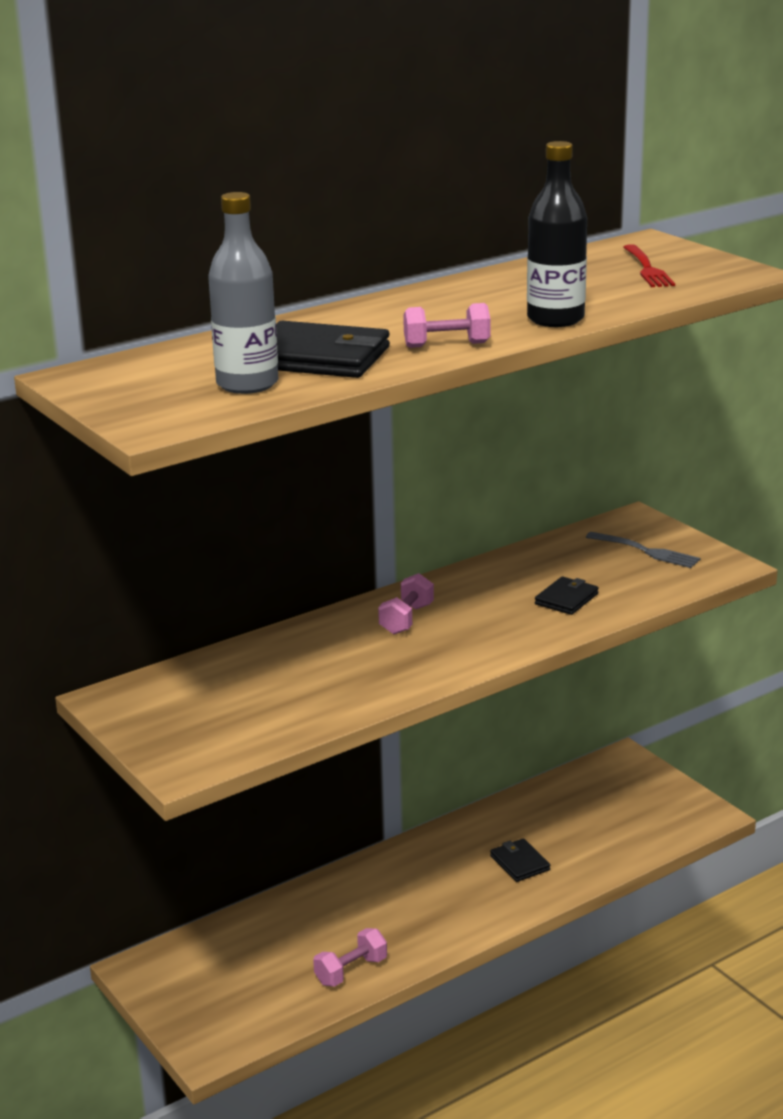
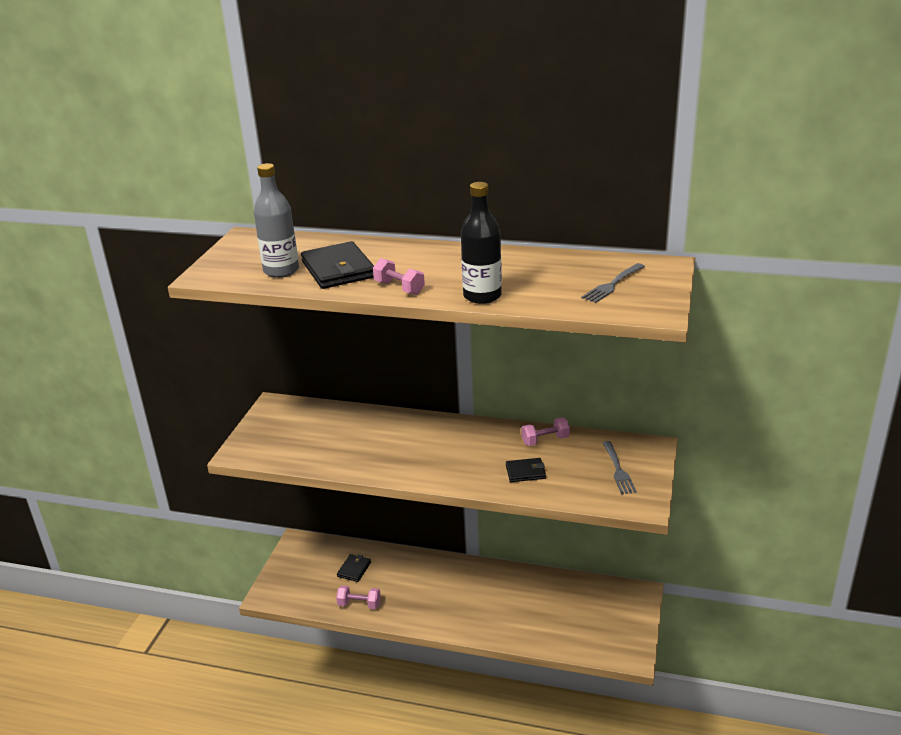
camera: 50 degrees right, 5 degrees up
pink dumbbell [378,573,434,634] -> pink dumbbell moved to [521,417,570,446]
black wallet [490,838,550,882] -> black wallet moved to [337,554,371,582]
red fork [623,244,675,287] -> grey fork [581,263,645,303]

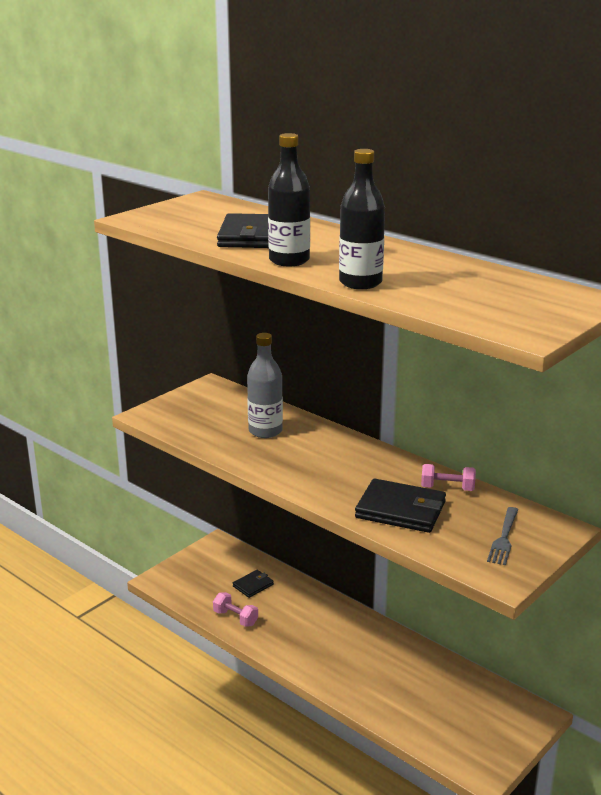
camera: 25 degrees right, 5 degrees down
grey bottle [254,163,299,278] -> grey bottle moved to [247,333,283,438]
pink dumbbell [373,258,425,295] -> black bottle [268,133,310,266]
black wallet [506,458,546,482] -> black wallet [355,479,446,533], size x1.86
grey fork [581,263,645,303] -> none

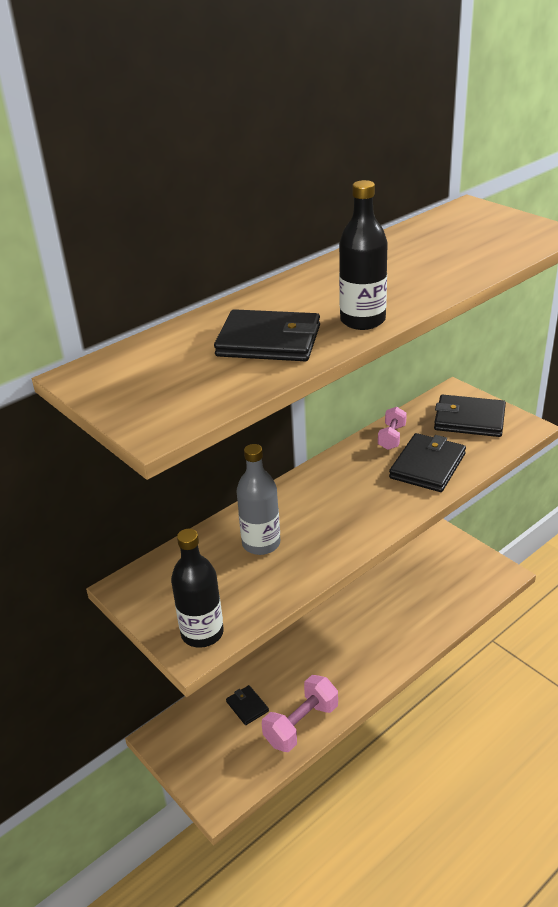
camera: 80 degrees left, 10 degrees up
pink dumbbell [213,592,258,627] -> pink dumbbell [262,675,338,752], size x1.64
black bottle [339,149,385,289] -> black bottle moved to [171,529,224,648]
grey fork [487,507,518,565] -> black wallet [434,395,506,437]

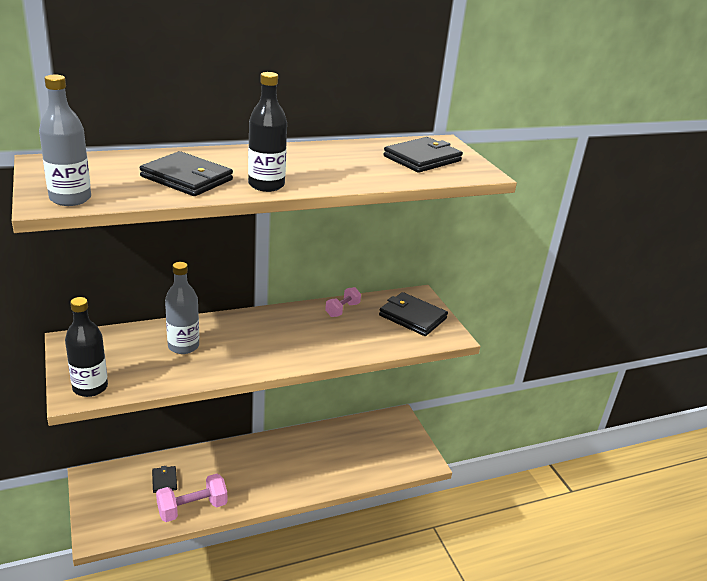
camera: 15 degrees right, 5 degrees down
black wallet [389,433,466,492] -> black wallet moved to [383,137,463,173]
none -> grey bottle [39,75,91,206]

